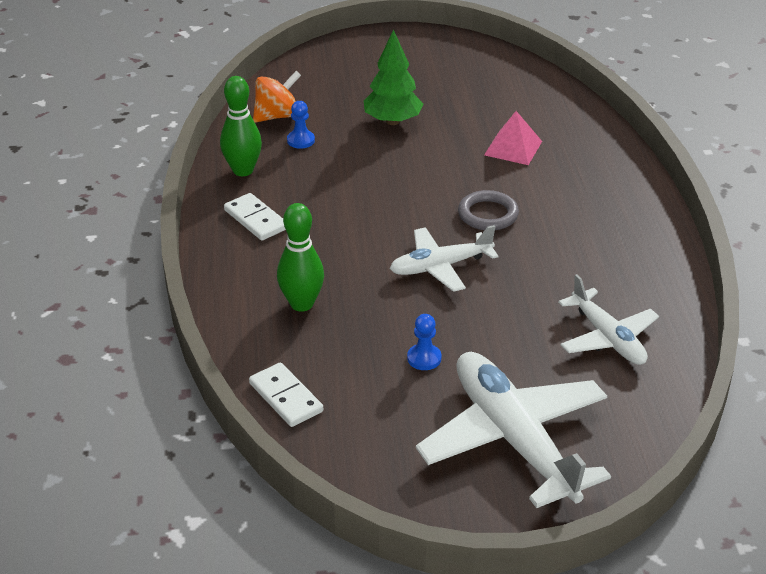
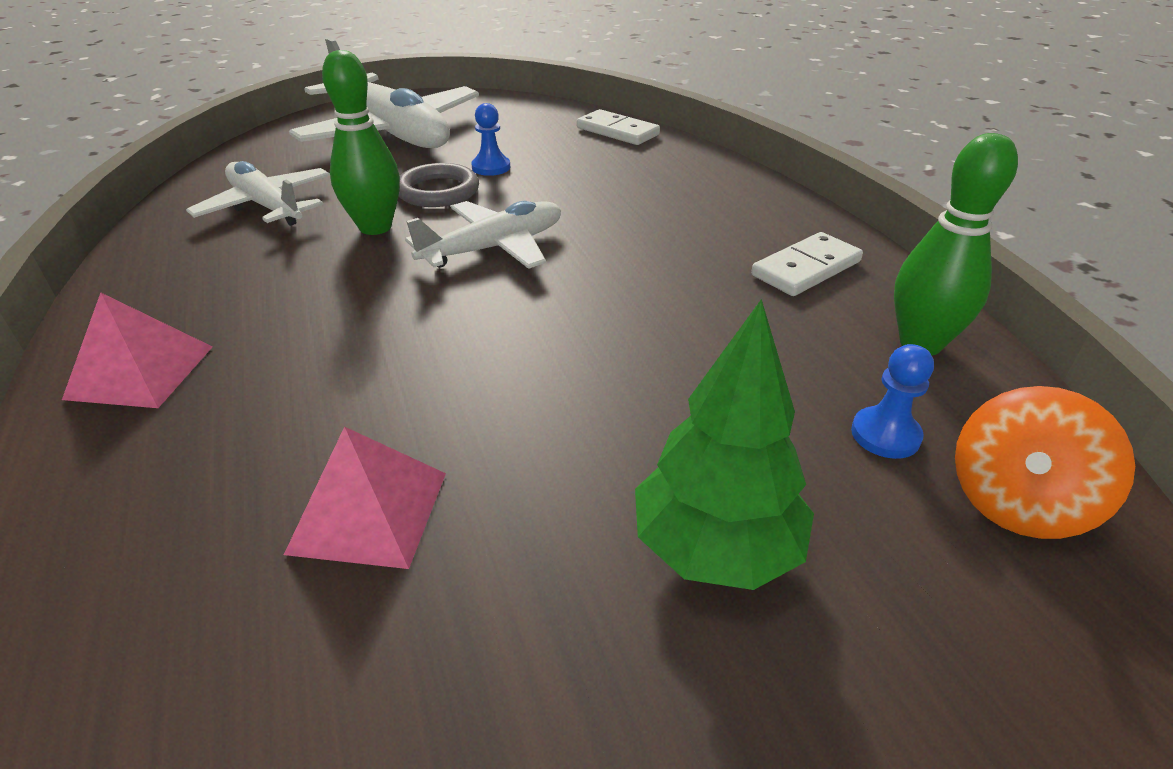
camera: 165 degrees right, 0 degrees up
white domino [224,193,286,241] -> white domino turned 75 degrees counterclockwise [751,232,863,296]
green bowling pin [277,203,324,312] -> green bowling pin moved to [322,50,400,235]
grey ring [458,190,519,230] -> grey ring moved to [399,163,479,207]
none -> pink pyramid [62,293,213,408]

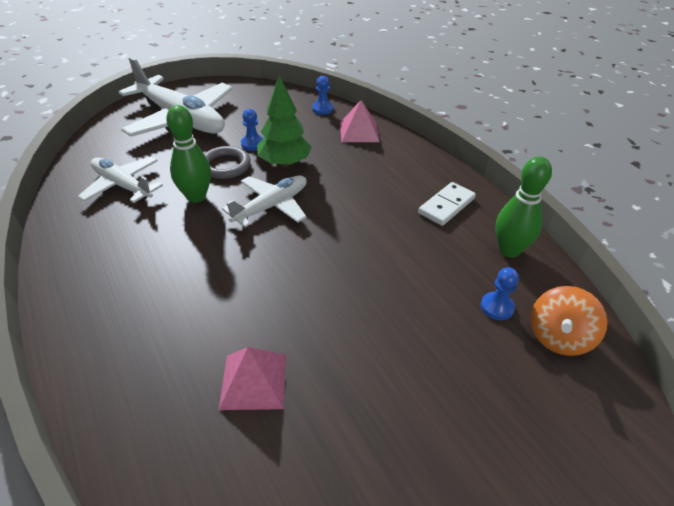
camera: 10 degrees left, 5 degrees up
pink pyramid [62,293,213,408] -> pink pyramid moved to [340,100,379,142]
white domino [577,109,660,145] -> blue pawn [312,76,334,115]
green tree [635,299,814,590] -> green tree moved to [257,76,312,167]

